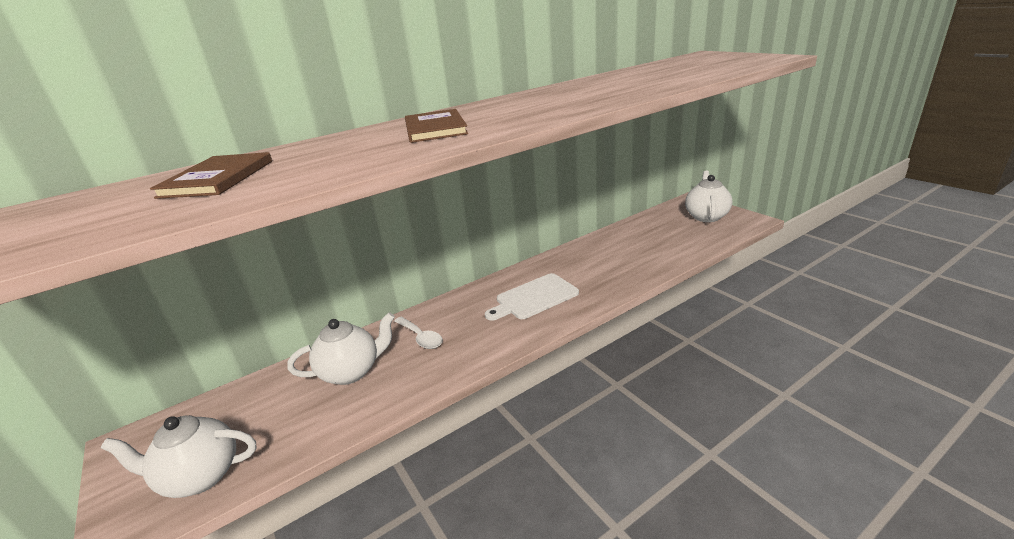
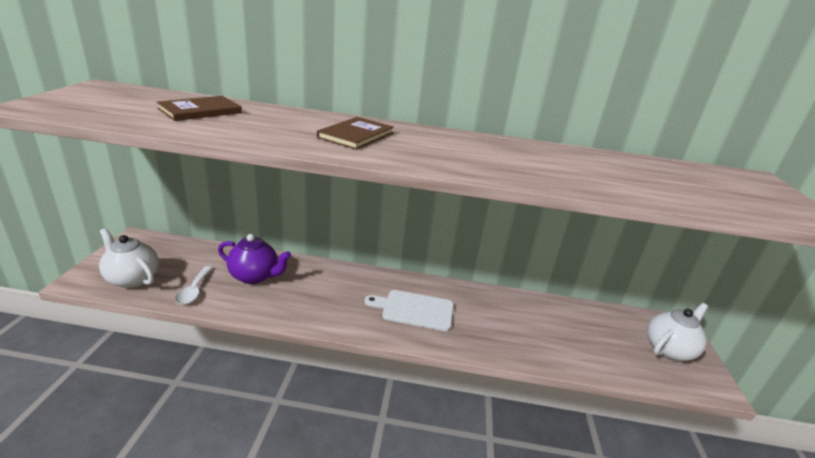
camera: 35 degrees right, 0 degrees up
white teapot [287,312,395,385] -> purple teapot [218,234,291,284]
white spoon [394,317,443,349] -> white spoon moved to [175,266,212,305]

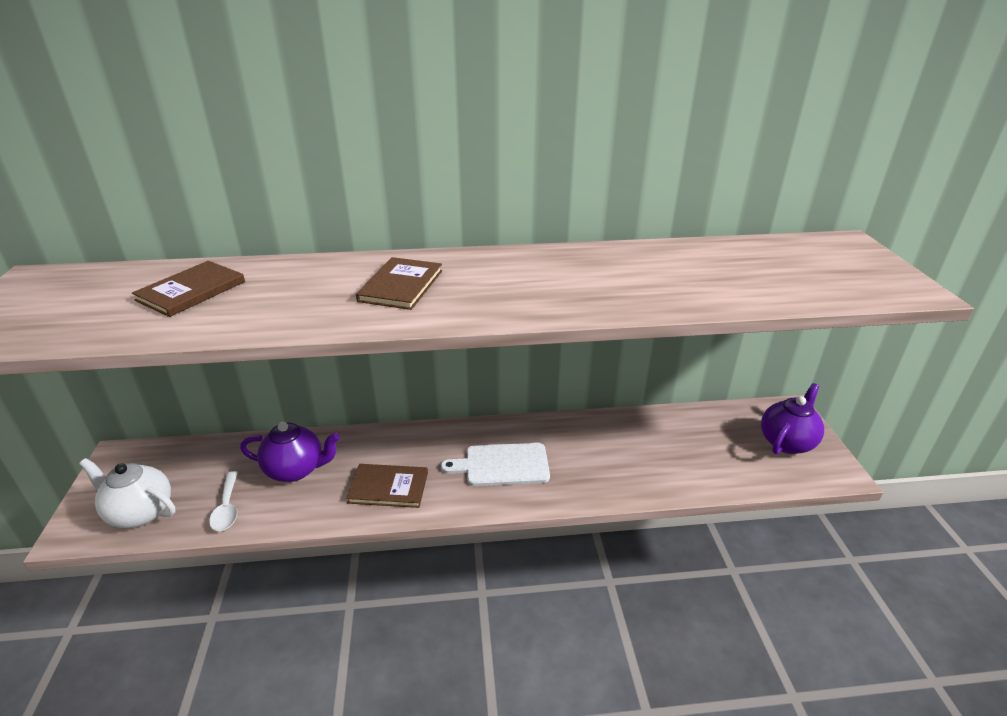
camera: 10 degrees left, 5 degrees up
white teapot [647,303,708,361] -> purple teapot [761,383,824,454]
none -> brown book [346,464,428,508]

